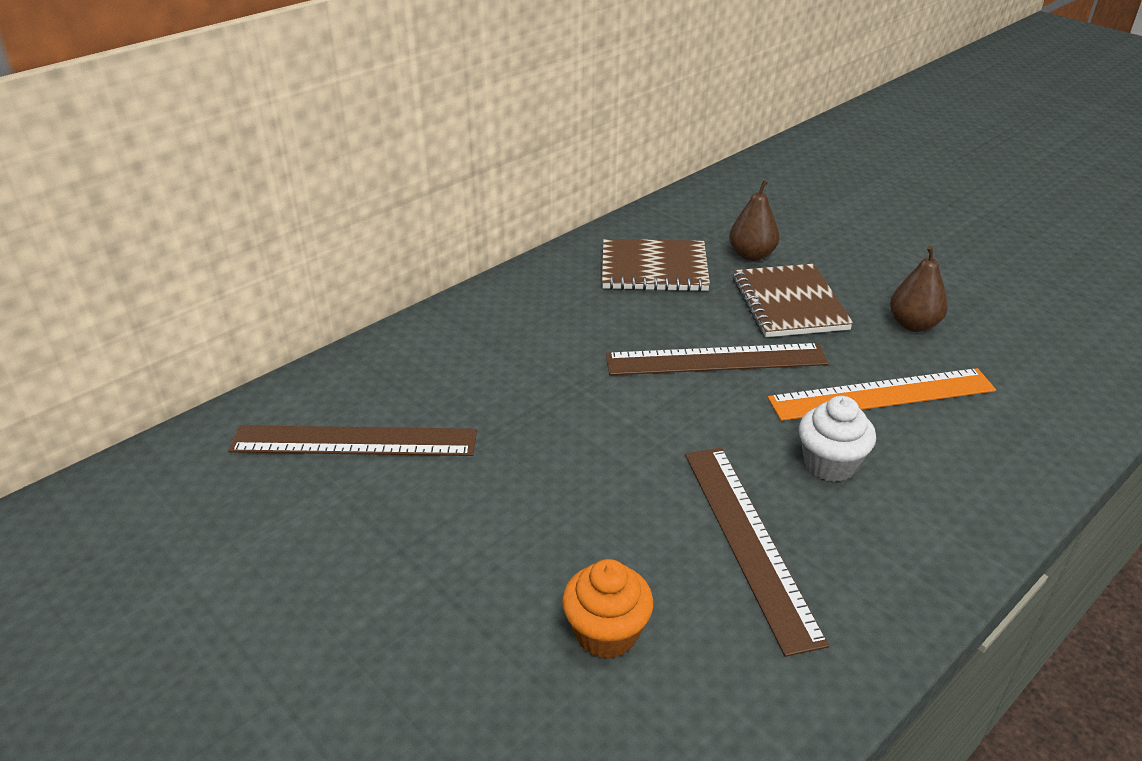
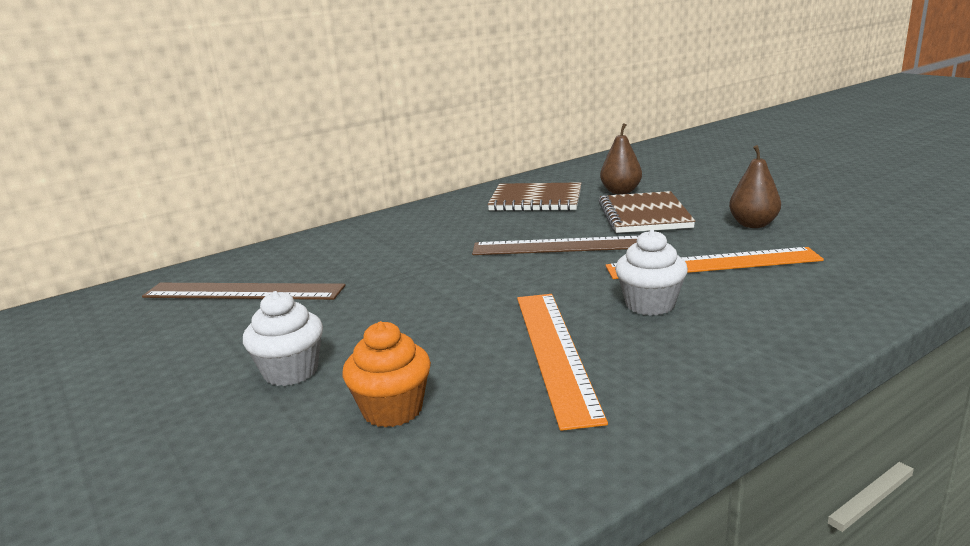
camera: 10 degrees right, 15 degrees down
brown ruler [685,448,829,657] -> orange ruler [517,294,608,431]
none -> white cupcake [243,291,323,386]

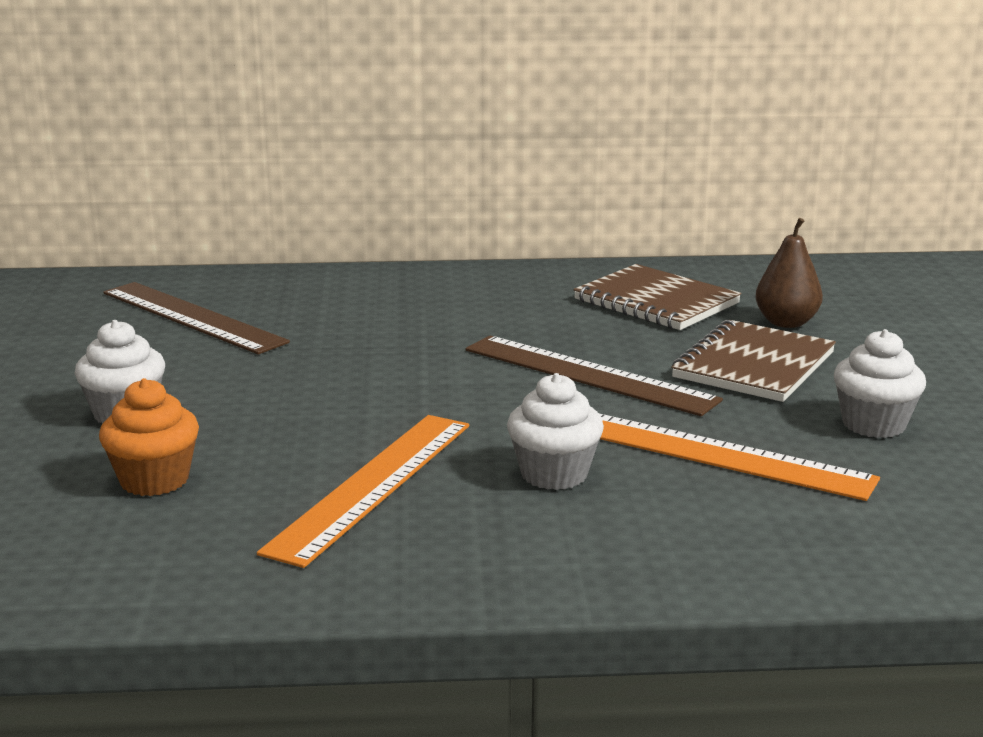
camera: 30 degrees right, 0 degrees up
brown pear [729,145,781,228] -> white cupcake [834,329,926,438]

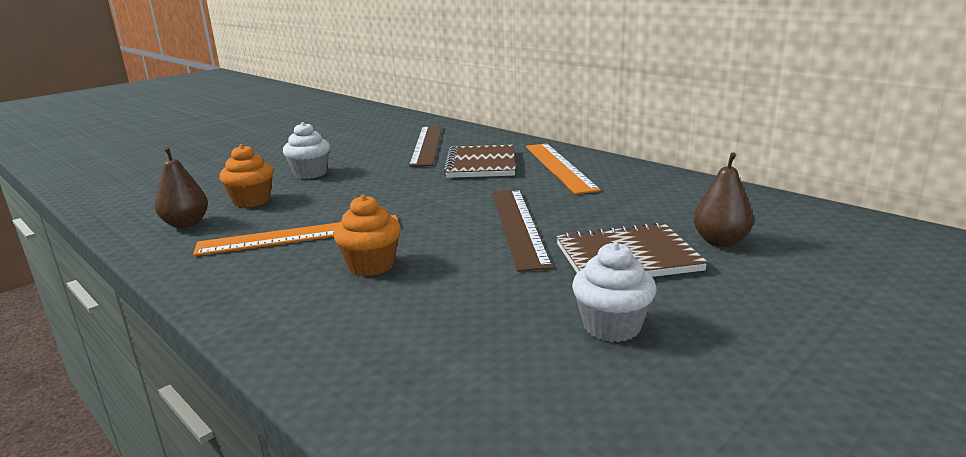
camera: 50 degrees right, 0 degrees up
white cupcake [507,373,604,490] -> orange cupcake [333,195,401,276]
brown notebook [573,264,741,330] -> brown notebook moved to [444,145,516,178]
orange ruler [600,414,880,501] -> orange ruler moved to [526,143,601,194]
none -> brown pear [155,147,208,228]

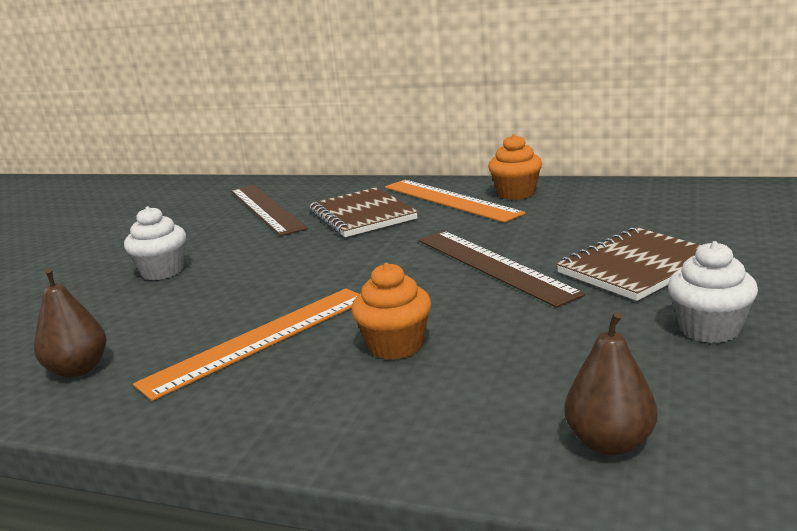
camera: 25 degrees left, 0 degrees up
orange cupcake [219,144,273,208] -> orange cupcake moved to [488,134,542,200]
brown pear [693,152,754,247] -> brown pear moved to [564,312,658,455]

